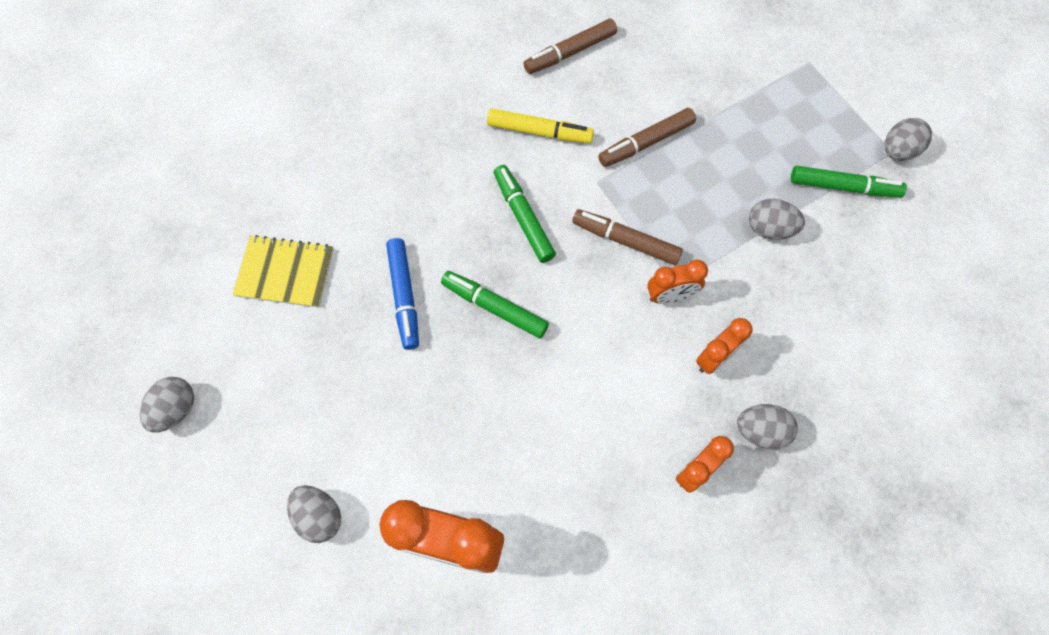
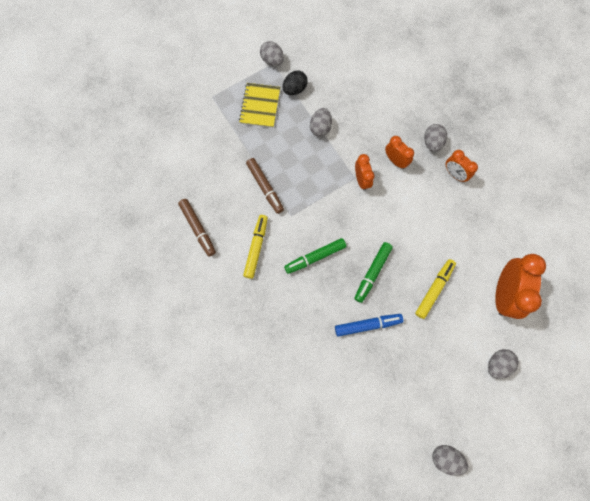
camera: 90 degrees left, 5 degrees up
yellow notebook [233,235,334,308] -> yellow notebook moved to [239,83,280,128]
brown marker [572,209,683,265] -> none
green marker [791,166,907,198] -> black egg [283,70,308,95]
none -> yellow marker [415,259,456,319]

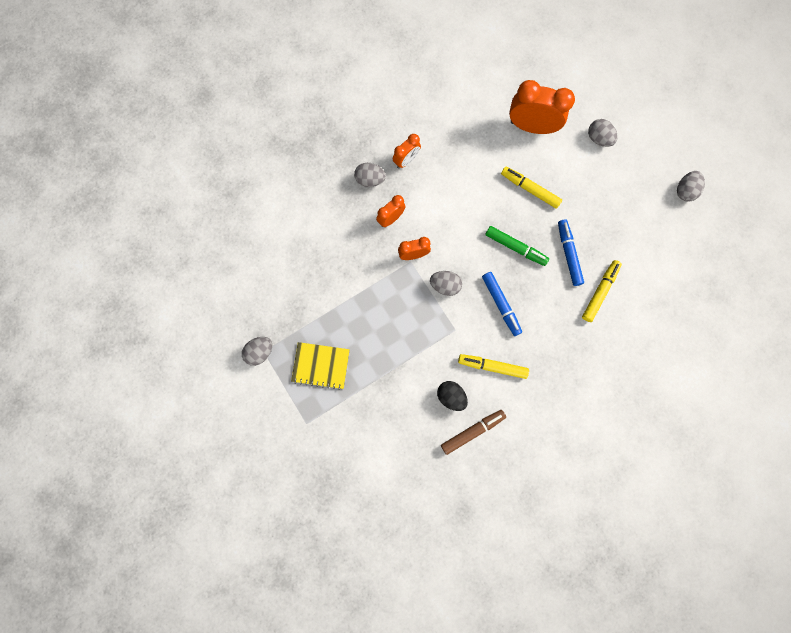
camera: 90 degrees left, 5 degrees up
brown marker [246,158,284,214] -> none
black egg [283,70,308,95] -> black egg moved to [437,381,468,411]
green marker [284,238,346,274] -> blue marker [482,272,522,336]
grey egg [310,108,332,137] -> grey egg moved to [430,271,462,296]
none -> yellow marker [582,260,622,322]

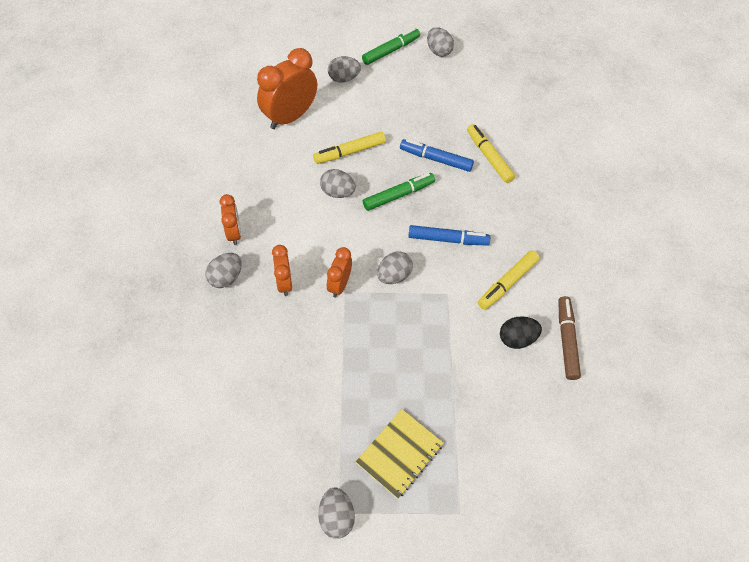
camera: 60 degrees left, 20 degrees down
none -> grey egg [320,169,356,198]
none -> green marker [362,28,420,65]

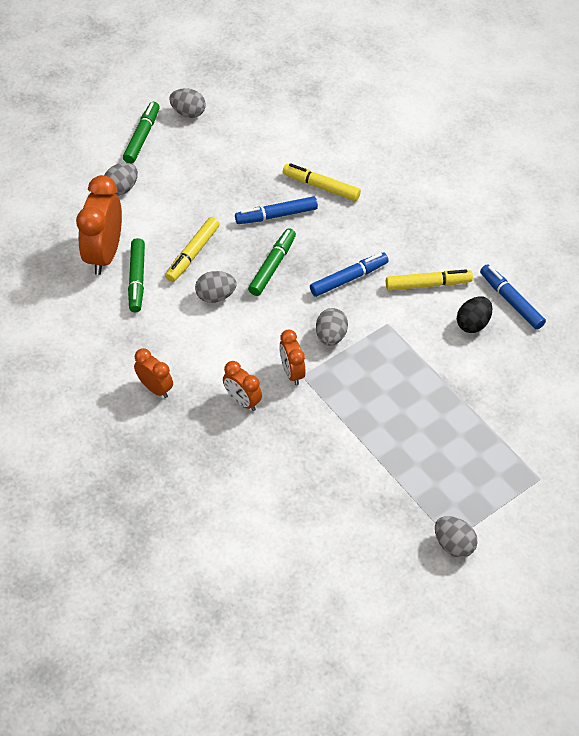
camera: 35 degrees left, 5 degrees down
grey egg [205,253,242,288] -> none
yellow notebook [356,409,443,499] -> none
yellow marker [478,250,540,310] -> yellow marker turned 105 degrees counterclockwise [386,269,473,290]
brown marker [559,296,581,380] -> blue marker [480,264,546,330]
none -> green marker [128,238,145,312]

